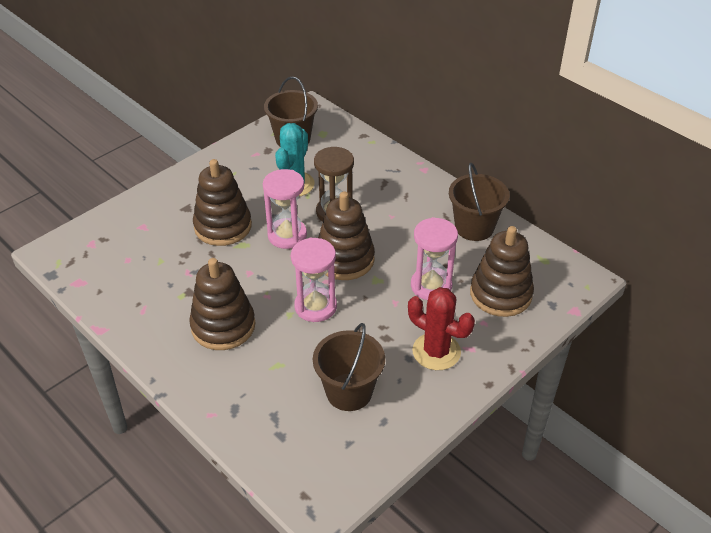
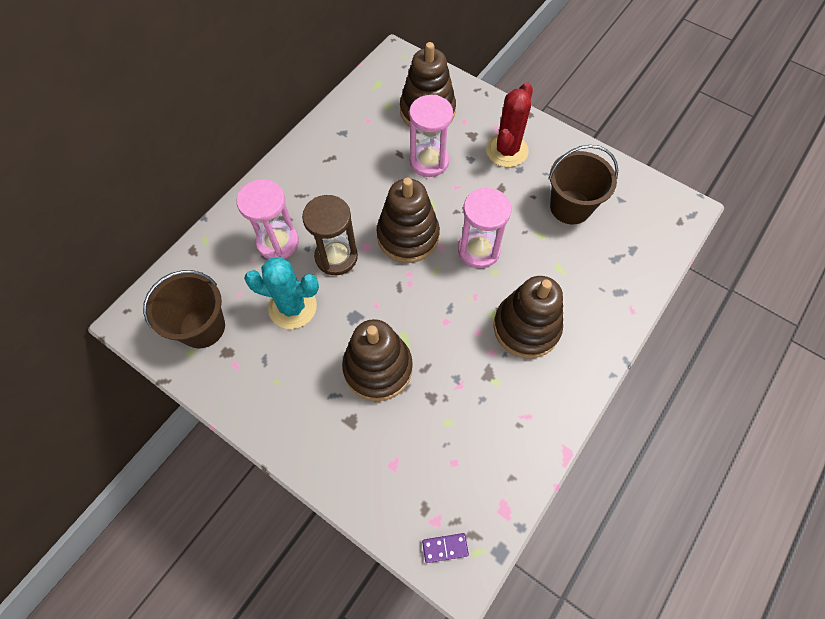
camera: 100 degrees left, 20 degrees up
pink hourglass [263,169,307,249] -> pink hourglass moved to [237,179,299,259]
brown bucket [449,163,509,241] -> none
none -> purple domino [422,533,469,563]

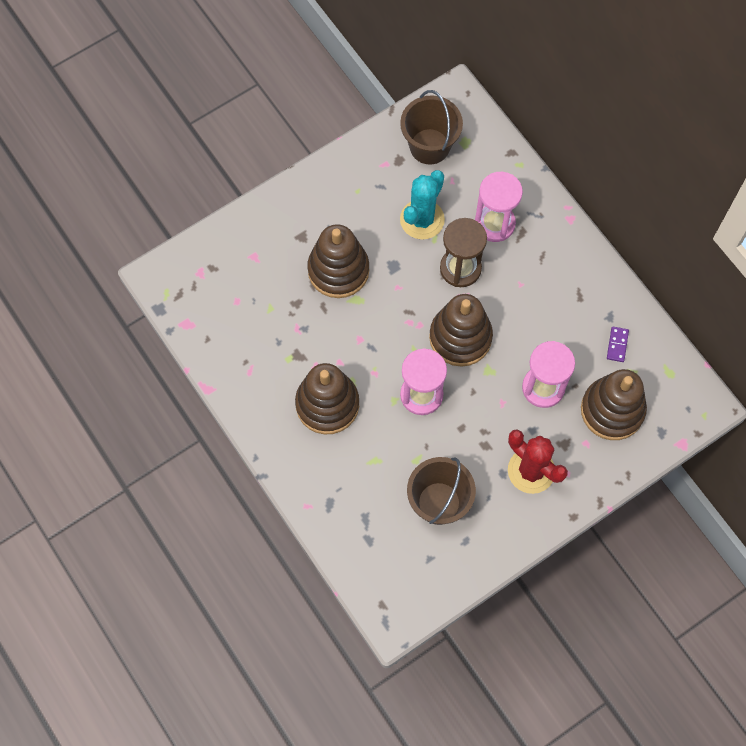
camera: 110 degrees right, 5 degrees up
purple domino [422,533,469,563] -> purple domino moved to [607,327,629,362]

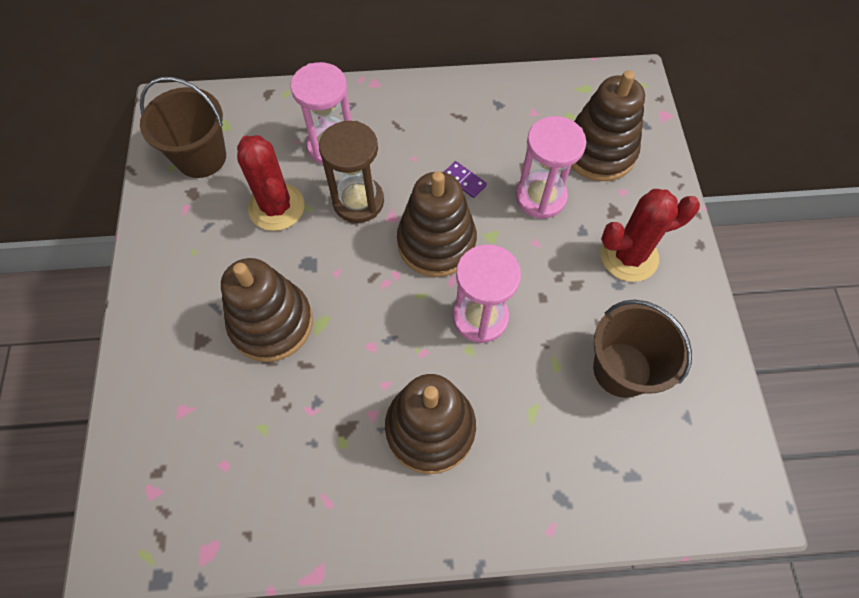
camera: 60 degrees left, 5 degrees down
turquoise cactus [400,170,445,240] -> red cactus [237,135,305,231]
purple domino [607,327,629,362] -> purple domino moved to [444,161,487,198]

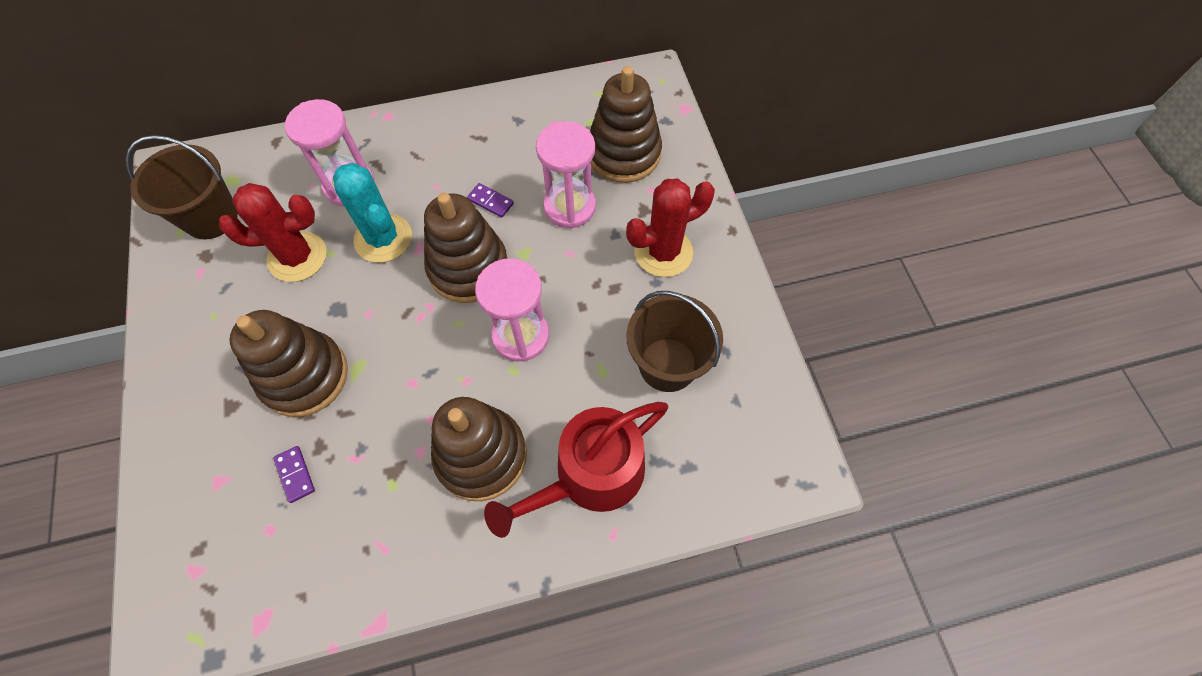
camera: 10 degrees left, 0 degrees up
red cactus [237,135,305,231] -> red cactus turned 60 degrees counterclockwise [219,183,327,282]
brown hourglass [319,121,384,223] -> turquoise cactus [333,163,412,263]
none -> purple domino [273,446,315,503]
none -> red watering can [484,402,668,538]

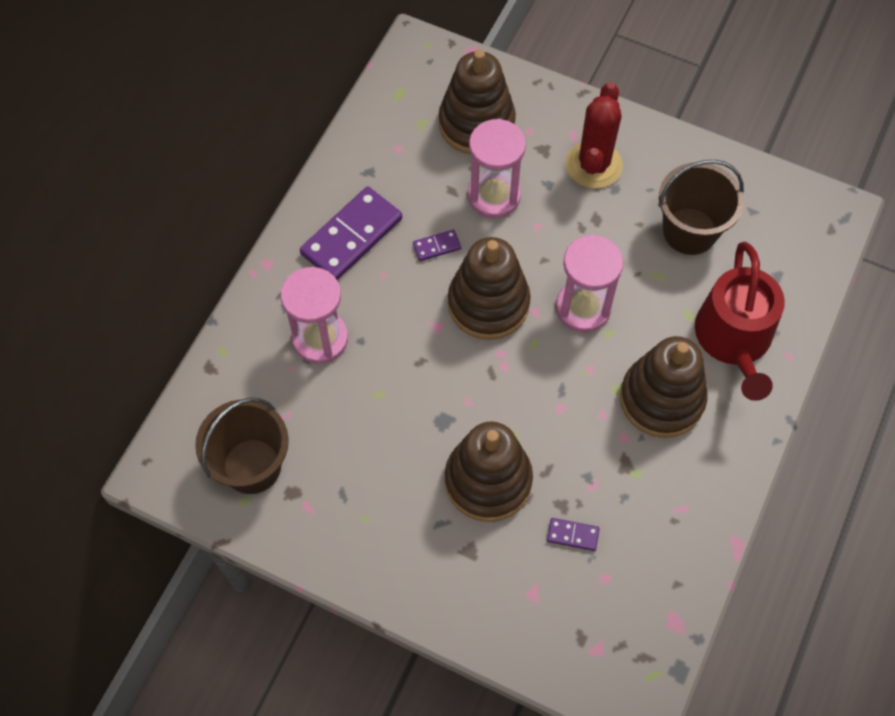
camera: 50 degrees left, 0 degrees up
red cactus [219,183,327,282] -> none
turquoise cactus [333,163,412,263] -> none
none -> purple domino [300,187,402,280]

